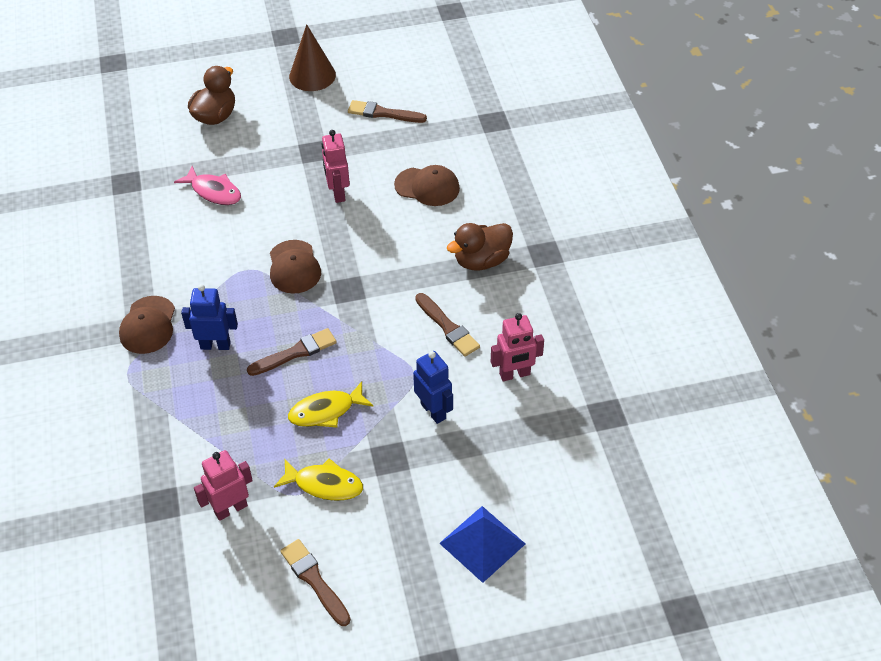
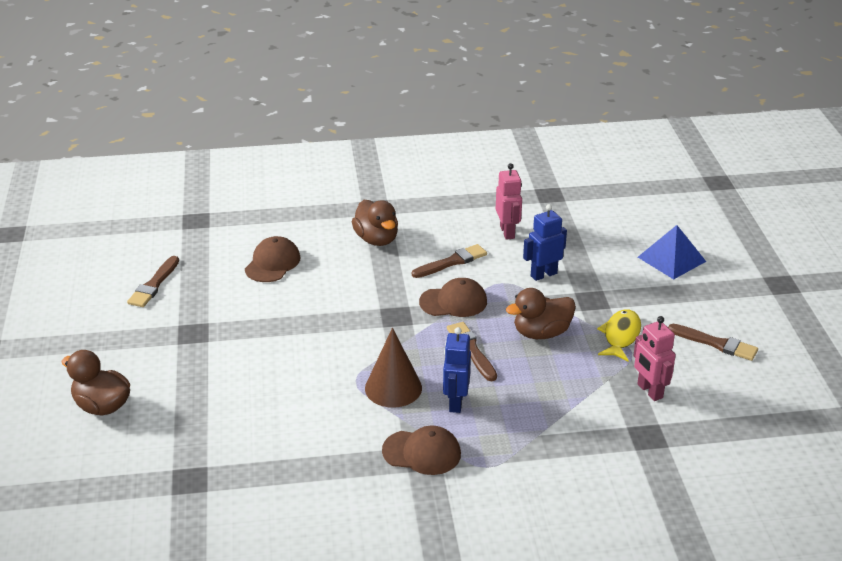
camera: 85 degrees left, 15 degrees down
pink fish [174,166,241,205] -> none
brown cap [270,240,321,294] -> brown cap moved to [419,278,487,317]
brown brush [280,539,351,626] -> brown brush turned 120 degrees counterclockwise [668,324,758,361]
yellow fish [288,381,373,428] -> brown duck [506,288,576,339]
brown cone [289,24,336,91] -> brown cone moved to [365,328,422,408]
pink robot [322,130,350,203] -> none

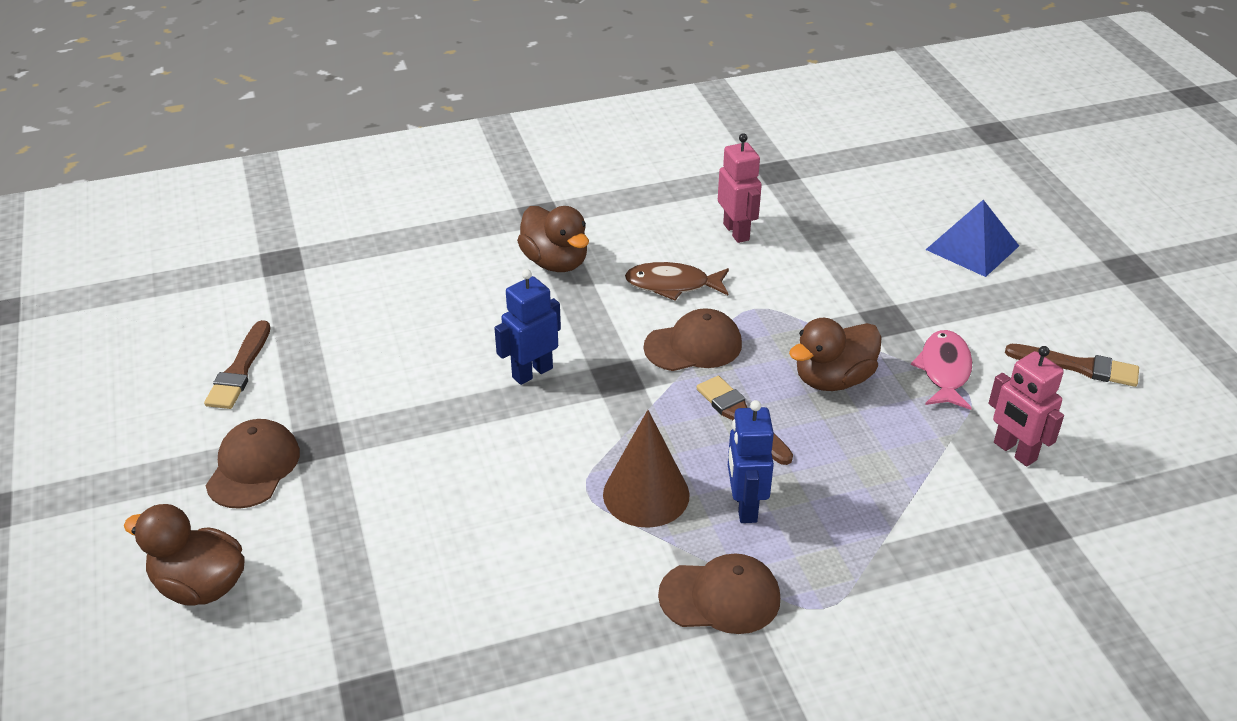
camera: 10 degrees left, 5 degrees up
brown cap [245,236,300,282] -> brown cap moved to [205,419,300,509]
brown brush [412,244,487,278] -> brown fish [625,262,729,300]
blue robot [523,204,567,281] -> blue robot moved to [494,269,561,385]
yellow fish [597,309,641,362] -> pink fish [911,330,972,410]

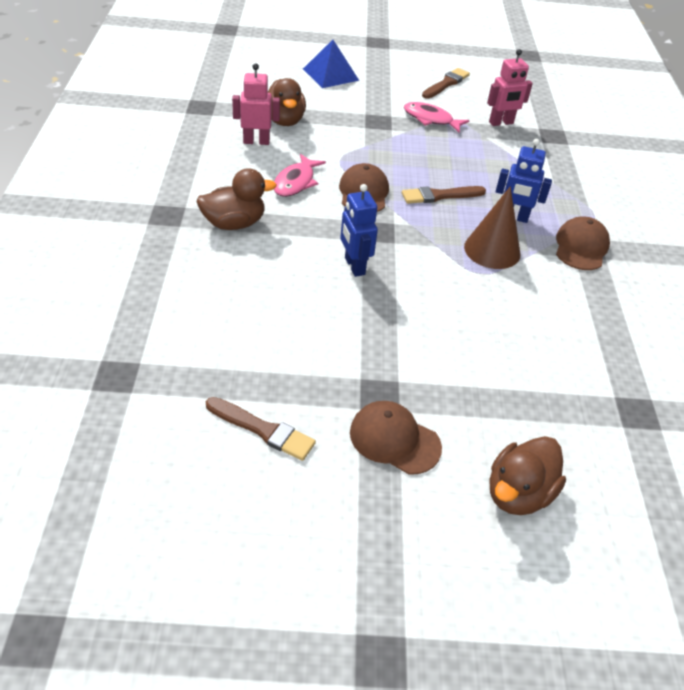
camera: 75 degrees left, 5 degrees up
brown fish [625,262,729,300] -> pink fish [274,154,326,197]
brown duck [789,318,881,391] -> brown duck moved to [268,78,306,126]

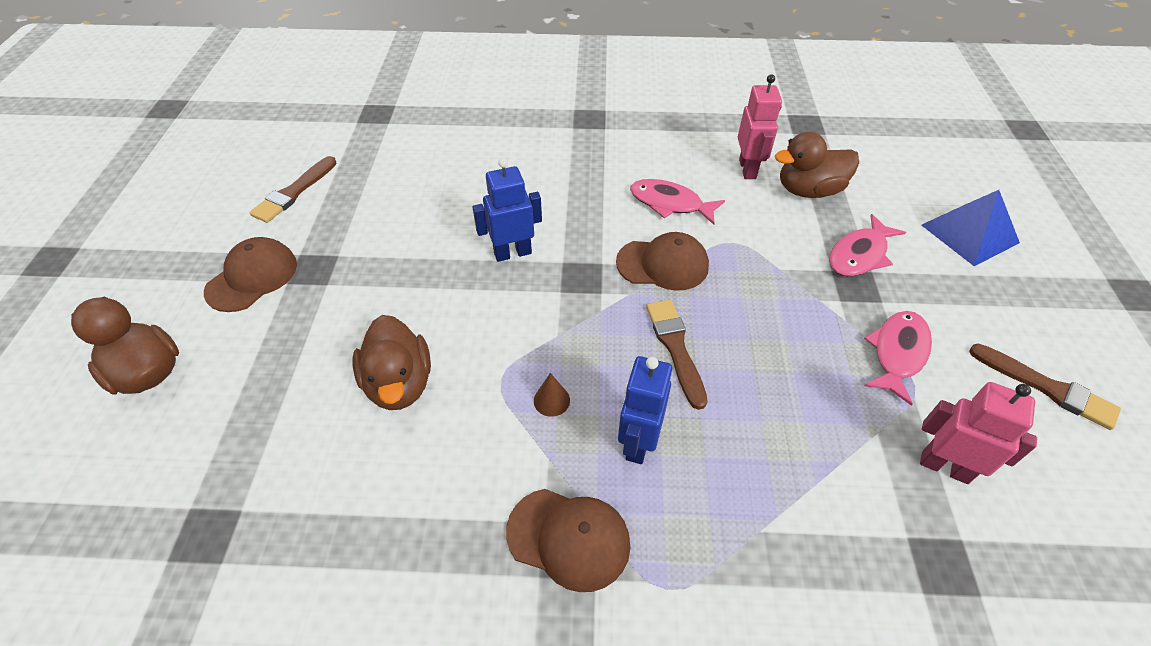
camera: 95 degrees right, 5 degrees up
brown duck [196,168,277,230] -> brown duck moved to [353,315,431,410]
brown cone [464,186,520,269] -> brown cone [534,373,570,417], size x0.44
pink robot [487,49,533,126] -> pink robot turned 135 degrees clockwise [920,382,1037,484]
none -> pink fish [830,214,906,276]

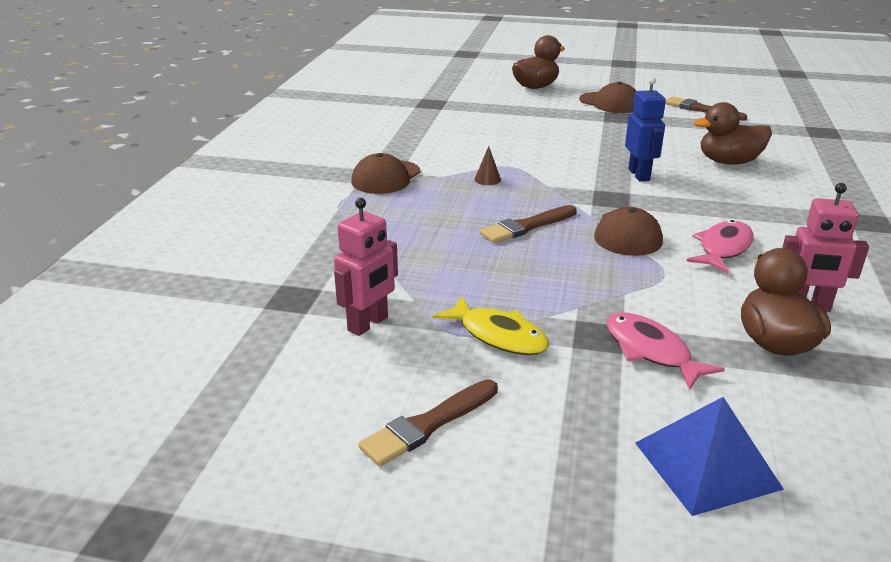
camera: 100 degrees right, 20 degrees down
brown duck [353,315,431,410] -> brown duck moved to [693,102,772,164]
blue robot [618,356,672,464] -> none
brown brush [646,300,708,410] -> brown brush turned 150 degrees clockwise [480,205,577,243]
pink fish [864,311,932,406] -> yellow fish [432,296,549,355]

